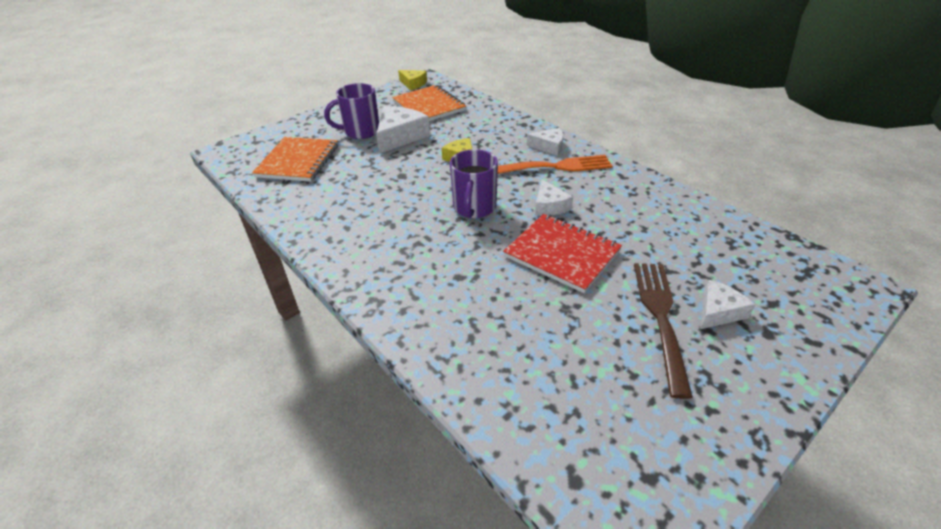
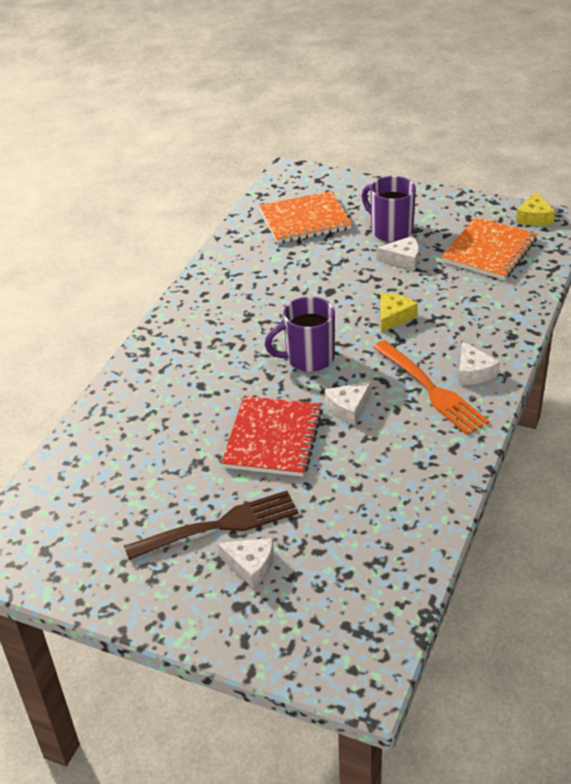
camera: 65 degrees right, 0 degrees up
white cheese [376,106,430,154] -> white cheese [376,236,419,270], size x0.59

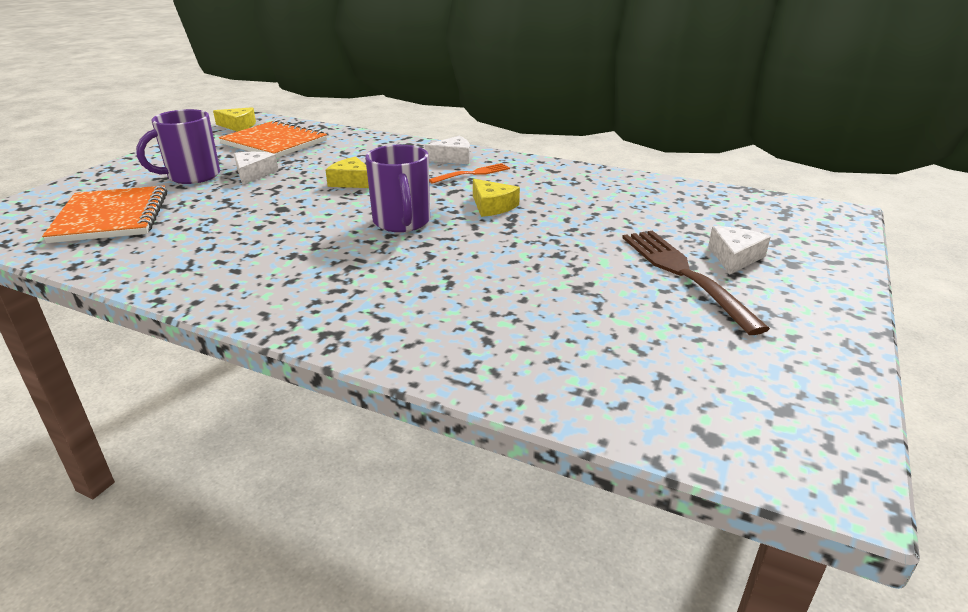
camera: 90 degrees left, 10 degrees down
red notebook [221,396,323,477] -> none
white cheese [325,381,372,425] -> yellow cheese [473,179,520,217]
orange fork [373,340,489,435] -> orange fork [429,163,510,184], size x0.57

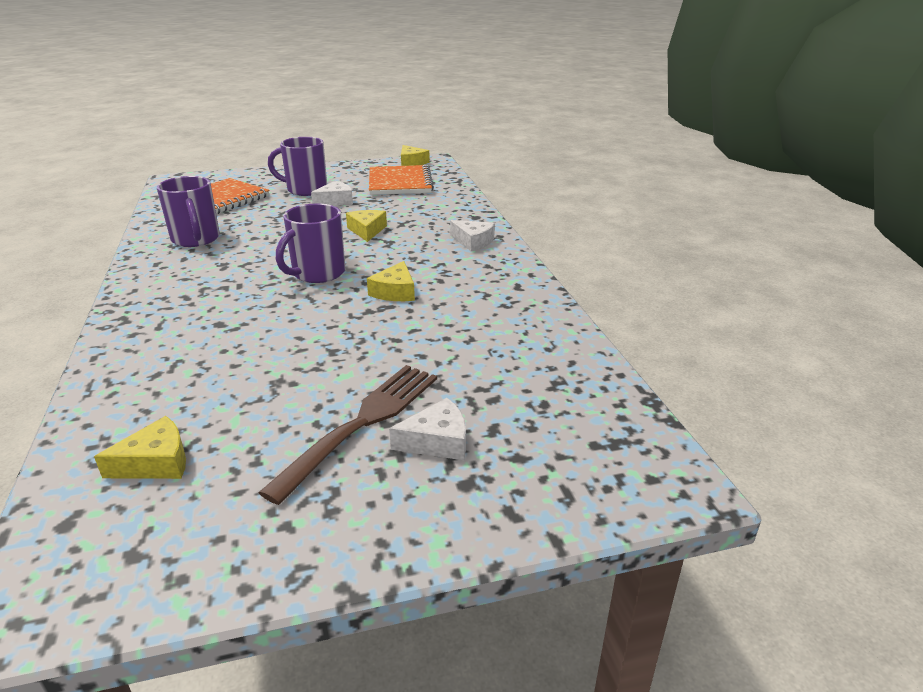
camera: 50 degrees right, 0 degrees up
orange fork [429,163,510,184] -> none
none -> yellow cheese [94,416,186,479]
none -> purple mug [157,176,220,247]

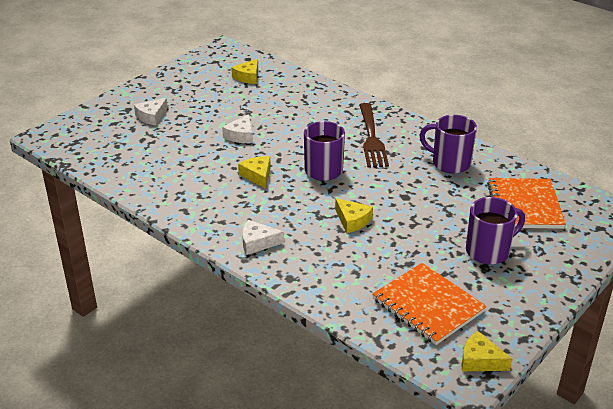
camera: 145 degrees right, 5 degrees up
brown fork [258,365,437,505] -> brown fork moved to [359,103,389,167]
white cheese [311,181,353,205] -> white cheese moved to [222,114,253,143]

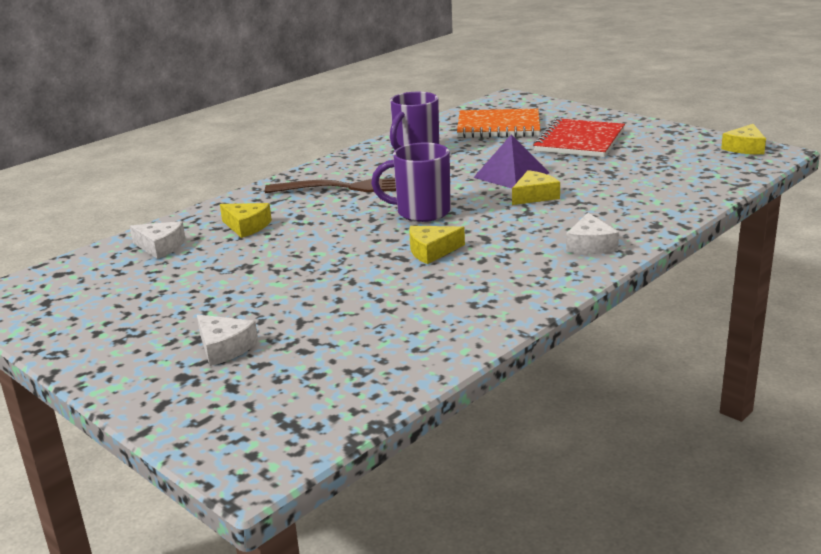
camera: 85 degrees left, 10 degrees down
white cheese [222,114,253,143] -> white cheese moved to [130,221,186,259]
yellow cheese [231,59,258,84] -> yellow cheese moved to [220,203,272,238]
orange notebook [372,263,487,345] -> none
purple mug [466,197,525,265] -> red notebook [533,118,625,157]
none -> purple pyramid [473,134,549,188]

